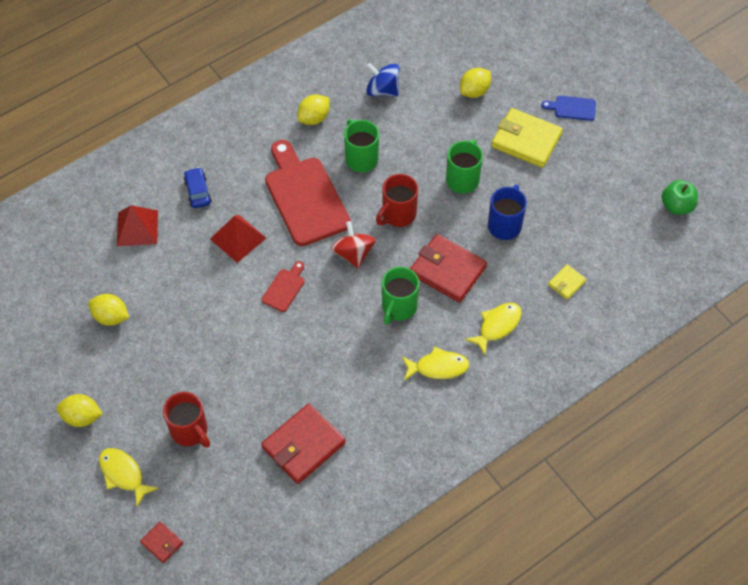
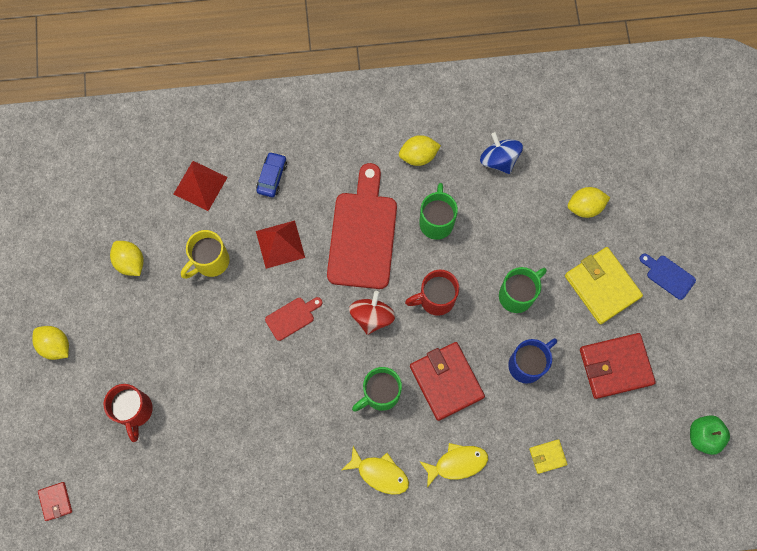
camera: 30 degrees right, 15 degrees up
yellow fish [99,448,159,507] -> none
red wallet [261,403,346,484] -> red wallet moved to [580,333,656,399]
none -> yellow mug [181,230,229,279]

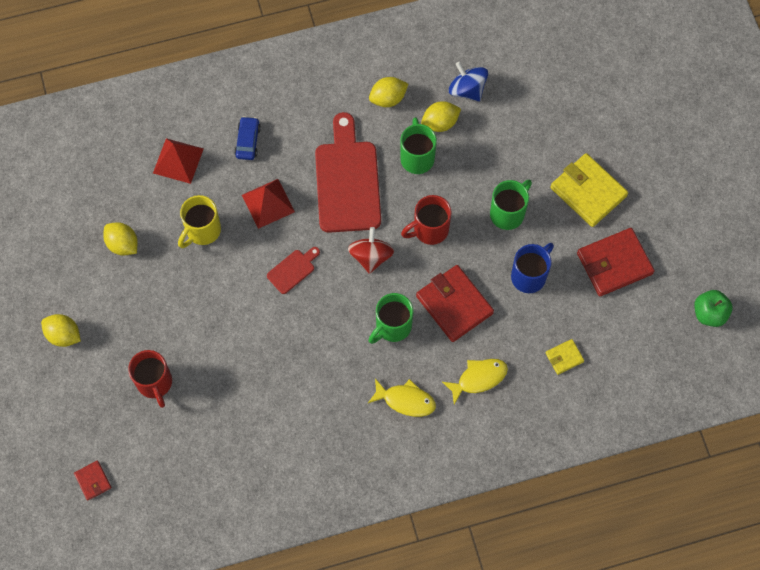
camera: 10 degrees left, 5 degrees down
yellow lemon [568,187,610,218] -> yellow lemon moved to [421,101,461,132]
blue cutting board [640,254,696,300] -> none

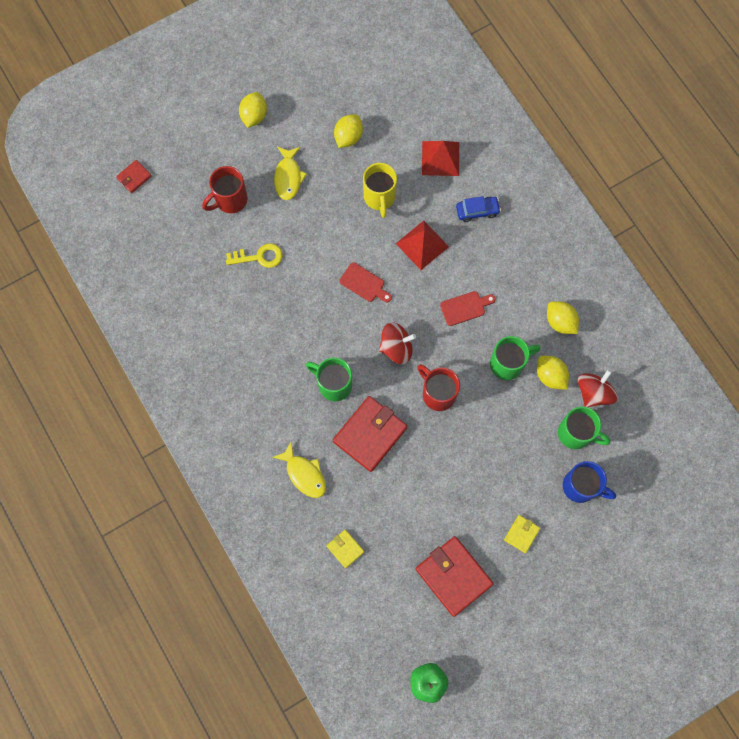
camera: 75 degrees right, 5 degrees up
yellow mug [178,195,221,248] -> yellow mug turned 120 degrees counterclockwise [363,163,397,218]
red cutting board [315,112,381,233] -> red cutting board [440,291,496,326], size x0.45
yellow fish [368,378,436,417] -> yellow fish moved to [274,147,307,200]
blue spinning top [449,62,488,101] -> red spinning top [578,370,618,407]
green mug [490,180,532,230] -> green mug moved to [558,406,611,449]
blue mug [511,243,554,293] -> blue mug moved to [563,461,616,503]
yellow wallet [551,153,628,227] -> yellow wallet [504,515,540,553], size x0.49
none -> yellow key [226,243,283,268]

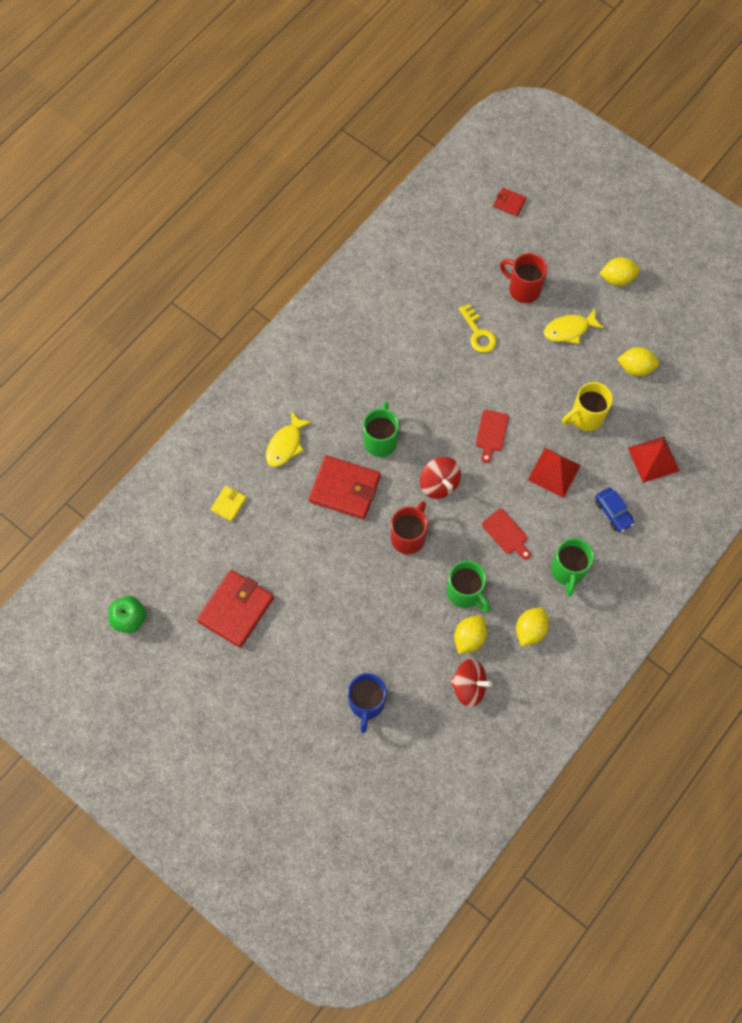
camera: 70 degrees right, 5 degrees down
yellow wallet [504,515,540,553] -> none
green mug [558,406,611,449] -> green mug moved to [551,538,594,596]

